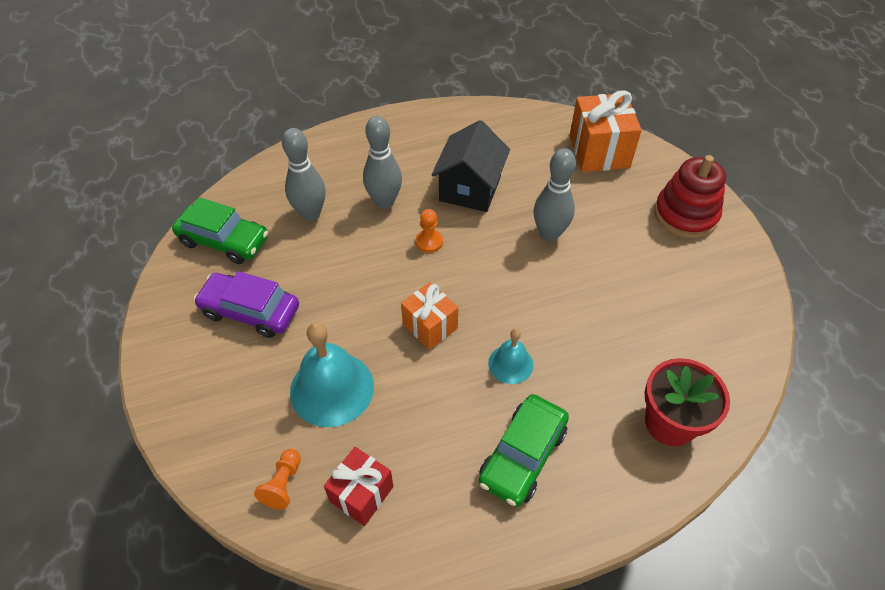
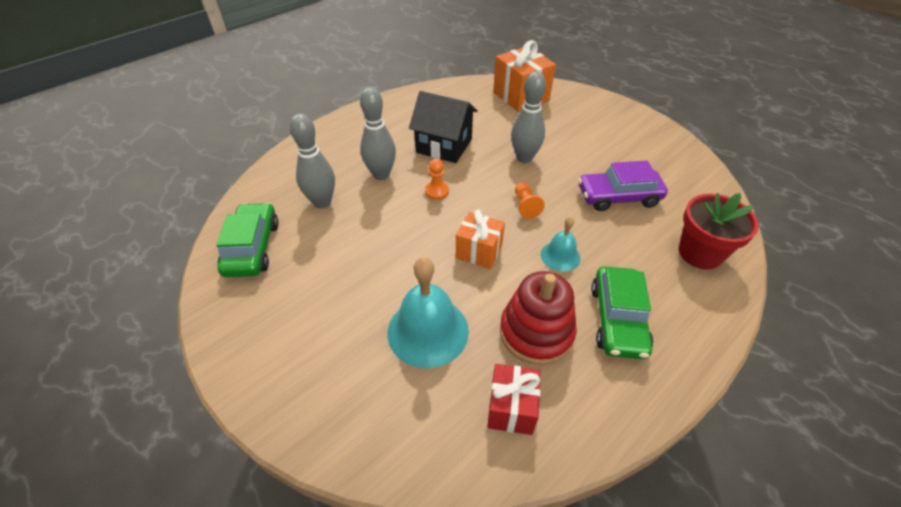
camera: 25 degrees left, 5 degrees down
green car [172,197,268,264] -> green car turned 90 degrees counterclockwise [216,202,279,277]
purple car [194,271,299,338] -> purple car moved to [578,160,668,211]
orange pawn [254,449,301,510] -> orange pawn moved to [515,182,545,219]
black house [431,120,510,212] -> black house turned 60 degrees counterclockwise [409,91,478,163]
red stacking toy [654,155,726,238] -> red stacking toy moved to [500,271,577,365]

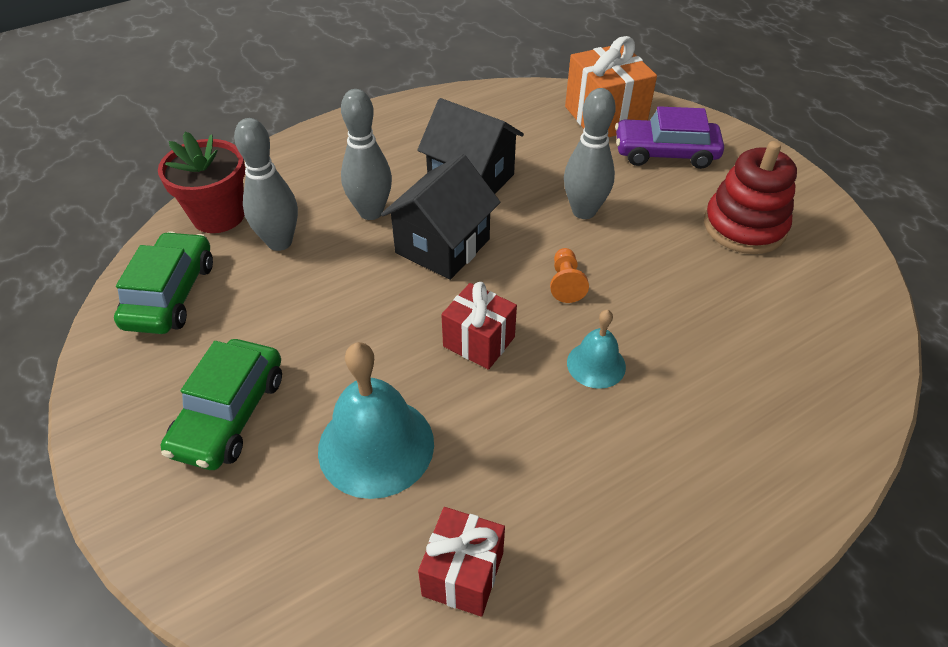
camera: 10 degrees right, 0 degrees up
orange pawn [425,159,449,200] -> black house [381,154,500,280]
orange gift [456,210,505,269] -> red gift [441,282,517,370]
red stacking toy [500,271,577,365] -> red stacking toy moved to [704,141,797,254]
purple car [578,160,668,211] -> purple car moved to [615,106,724,169]
green car [591,266,653,359] -> green car moved to [161,339,282,470]
red flower pot [679,193,759,269] -> red flower pot moved to [158,131,245,233]

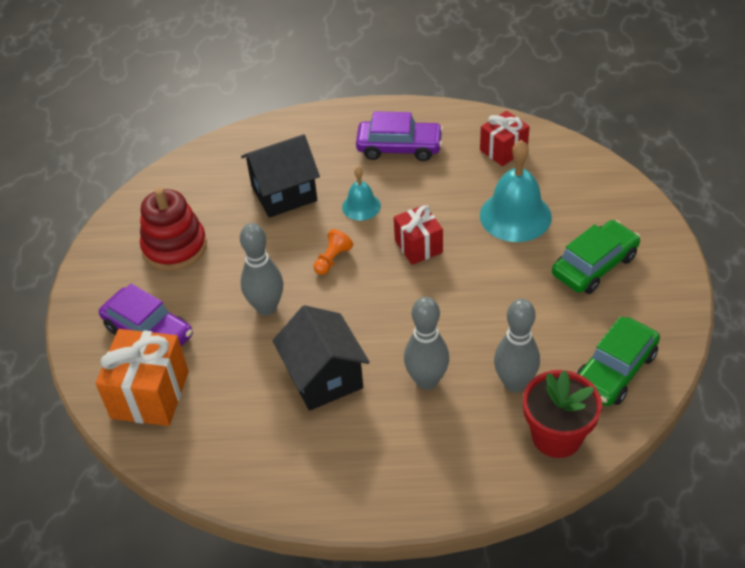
camera: 145 degrees left, 0 degrees up
black house [381,154,500,280] -> black house moved to [241,134,320,218]
none -> purple car [356,111,443,161]

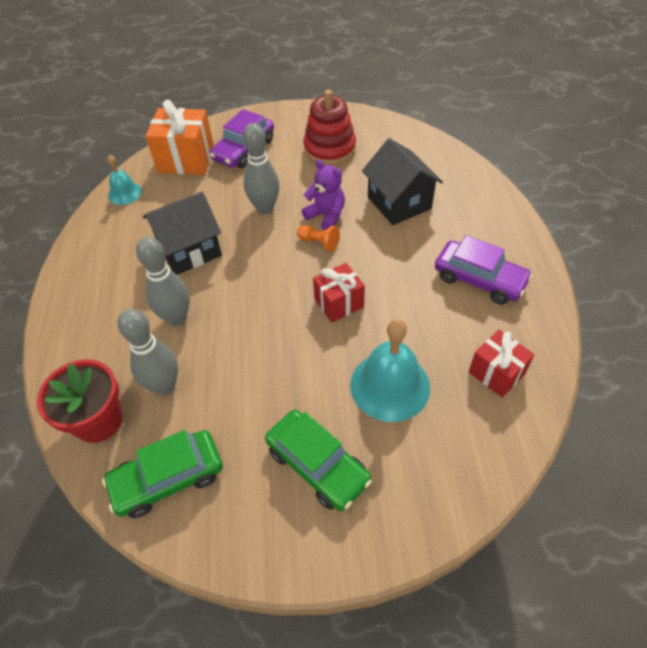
camera: 85 degrees right, 5 degrees up
turquoise bell [342,167,381,221] -> turquoise bell moved to [107,155,142,205]
purple car [356,111,443,161] -> purple car turned 60 degrees counterclockwise [435,235,532,304]
green car [577,316,660,406] -> green car turned 60 degrees counterclockwise [102,430,223,518]
none -> purple teddy bear [302,159,345,230]

